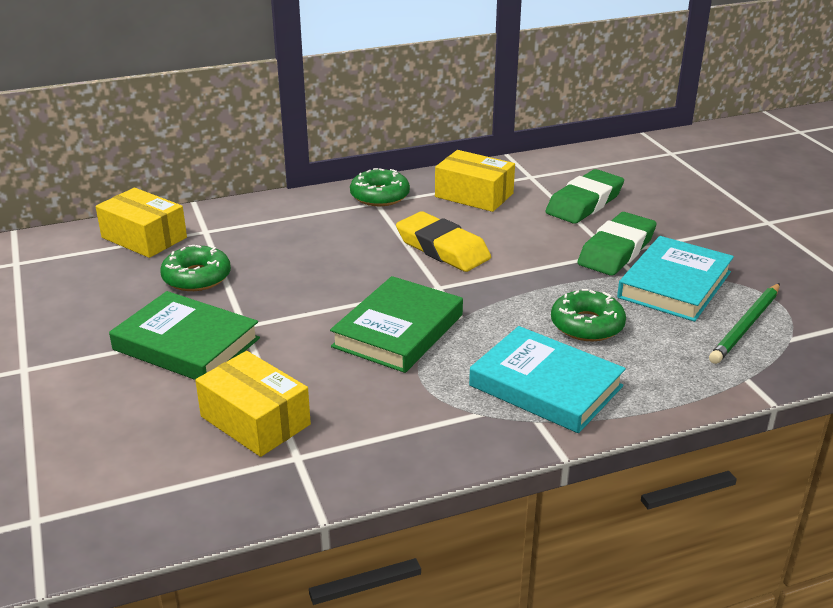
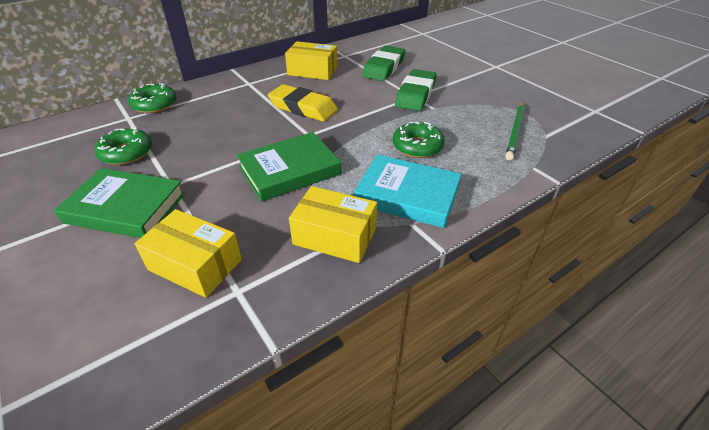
camera: 15 degrees left, 10 degrees up
yellow box [96,188,187,258] -> yellow box moved to [289,186,377,263]
green book [330,276,463,373] -> green book turned 45 degrees clockwise [236,132,341,202]
green donut [350,168,410,206] -> green donut moved to [128,83,176,113]
turquoise book [617,236,734,322] -> none

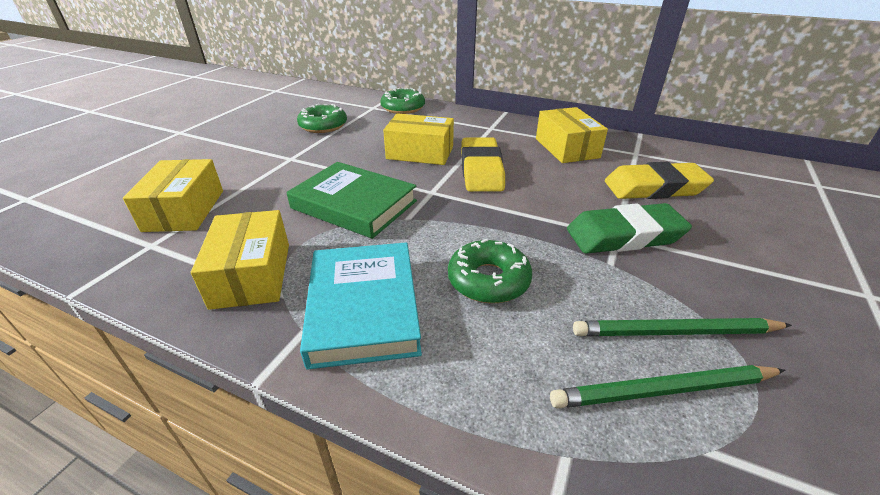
camera: 60 degrees right, 5 degrees down
green book [54,168,185,238] -> none
green eraser [362,46,405,81] -> yellow eraser [605,162,714,199]
none -> yellow box [383,113,454,165]
none -> green pencil [573,318,792,336]

